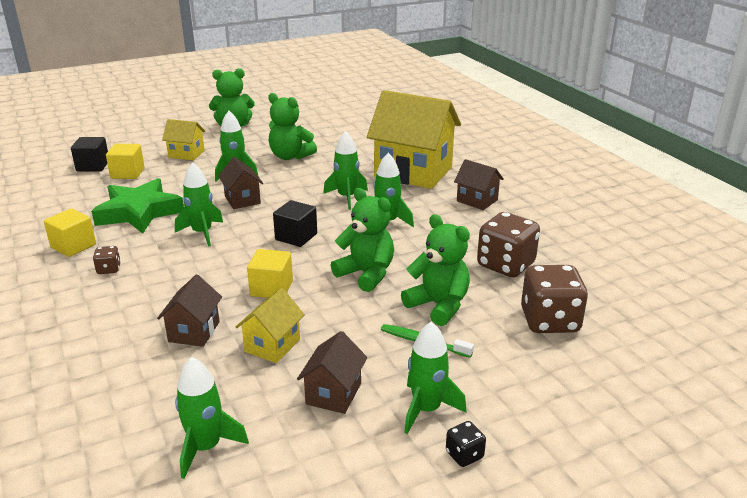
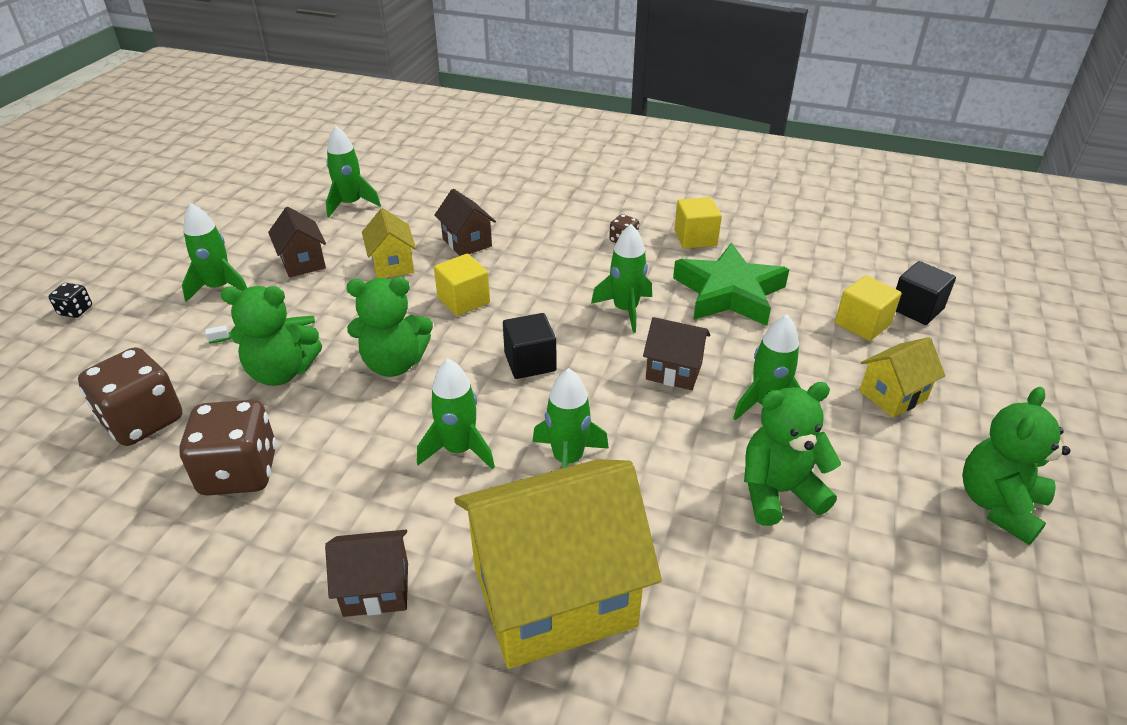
camera: 135 degrees right, 10 degrees up
black dice [446,421,486,467] -> black dice moved to [49,283,92,318]

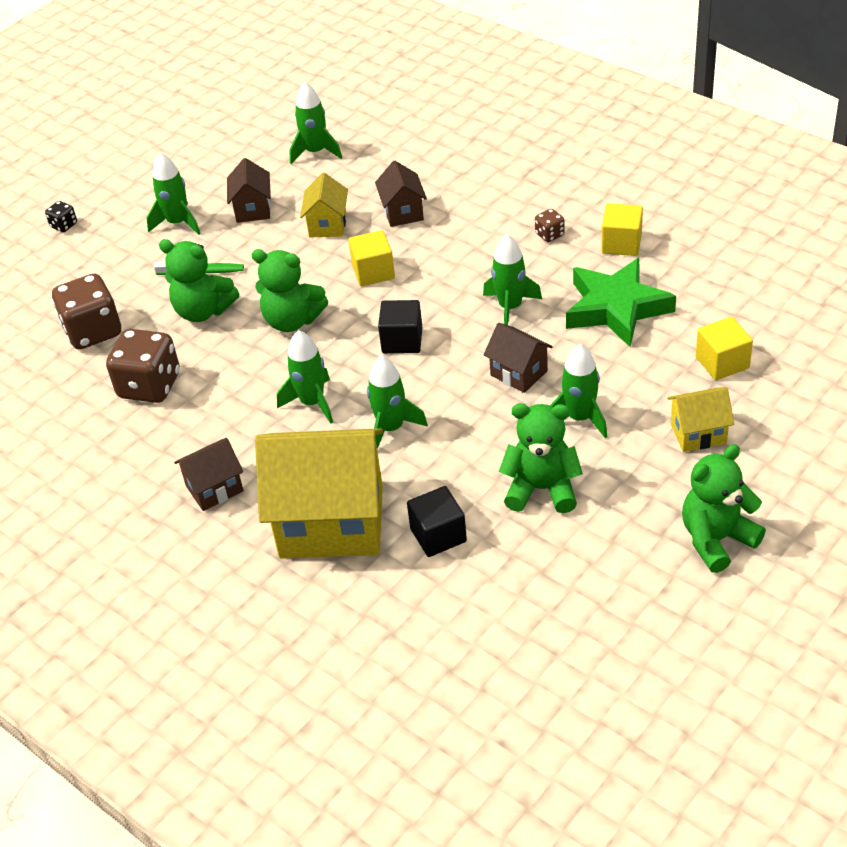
camera: 25 degrees right, 5 degrees up
brown house [325,530,408,617] -> brown house turned 45 degrees counterclockwise [174,438,243,511]
black cube [896,261,956,325] -> black cube moved to [407,486,467,557]

